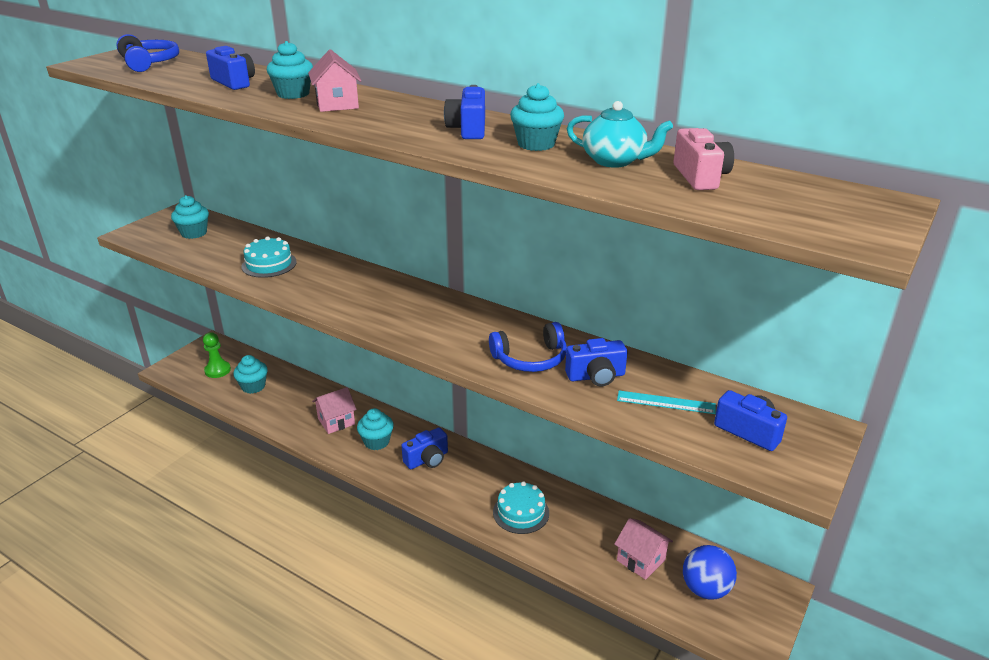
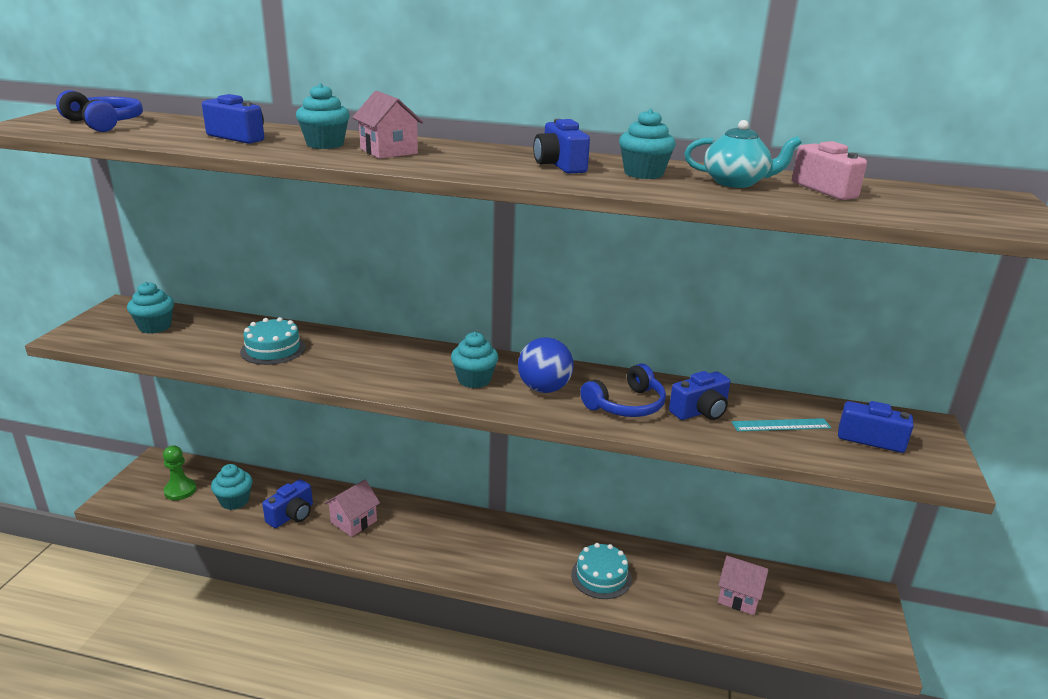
camera: 20 degrees left, 5 degrees down
turquoise cupcake [357,408,394,450] -> turquoise cupcake moved to [451,332,498,388]
blue camera [401,428,448,469] -> blue camera moved to [262,479,313,528]
blue ball [683,545,737,600] -> blue ball moved to [518,337,574,393]

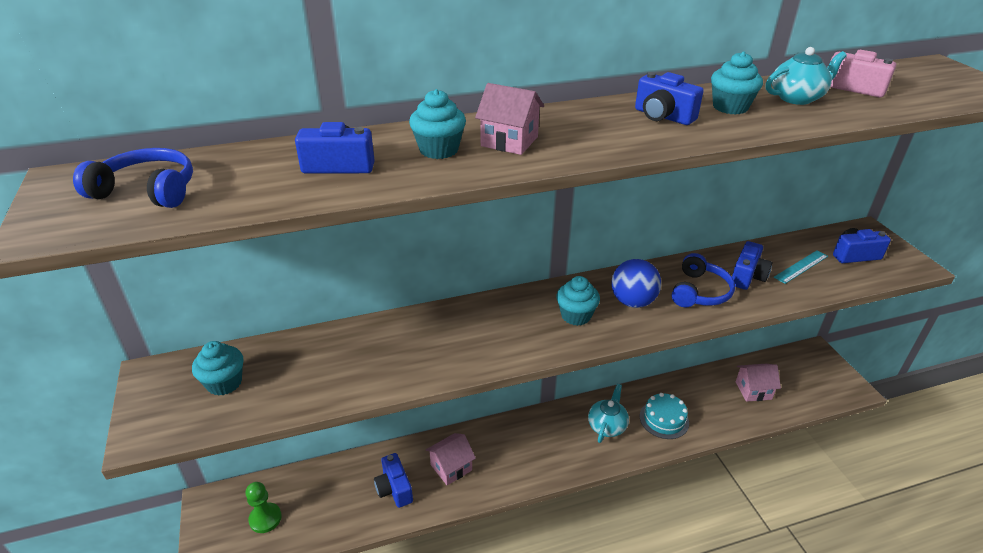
camera: 30 degrees left, 10 degrees up
turquoise cupcake [211,464,252,510] -> none
turquoise cake [240,317,306,365] -> none
blue camera [262,479,313,528] -> blue camera turned 150 degrees clockwise [374,453,413,508]
pink house [325,480,380,537] -> pink house turned 45 degrees clockwise [426,433,476,485]
none -> turquoise teapot [588,384,629,443]

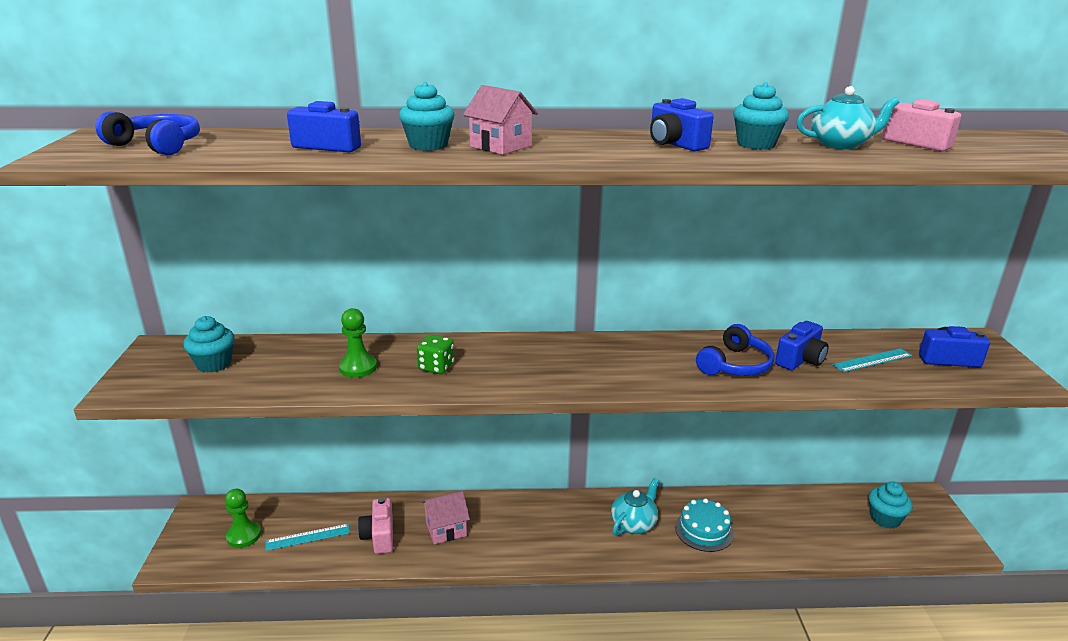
camera: 15 degrees right, 10 degrees down
blue camera [374,453,413,508] -> pink camera [358,498,393,554]
turquoise cupcake [556,276,600,326] -> turquoise cupcake moved to [869,481,912,529]
blue ball [611,259,661,308] -> none
pink house [736,364,781,402] -> none
none -> turquoise ruler [266,524,350,551]
none -> green pawn [339,308,377,378]
none -> green dice [417,334,454,374]

